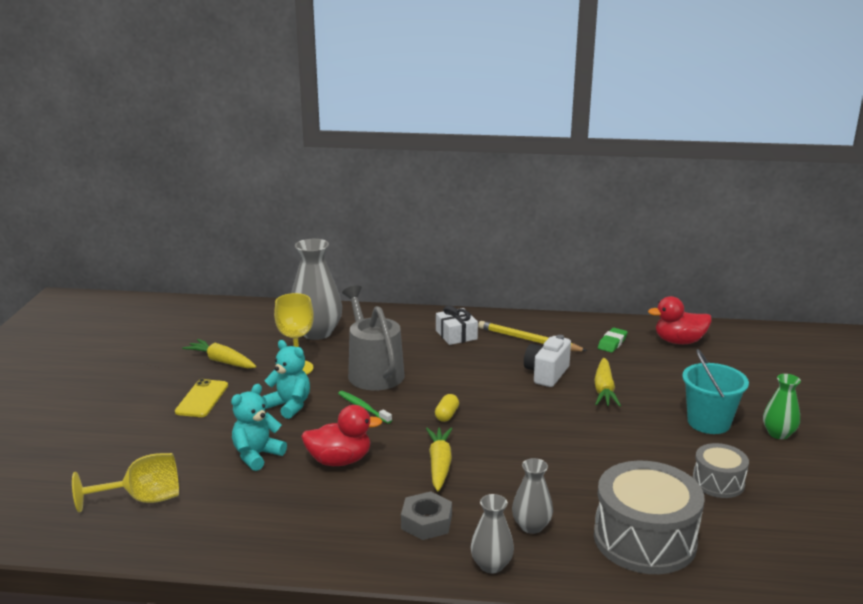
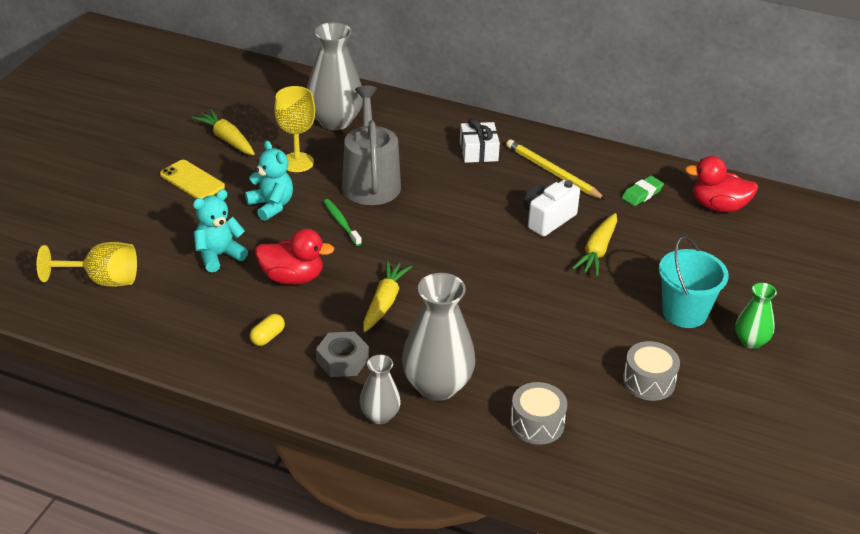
camera: 15 degrees right, 15 degrees up
yellow phone [175,379,228,417] -> yellow phone turned 75 degrees counterclockwise [160,160,225,199]
yellow capsule [435,394,459,422] -> yellow capsule moved to [250,314,285,346]
grey vase [512,458,553,534] -> grey vase [402,273,476,401], size x1.82
grey drum [594,461,705,574] -> grey drum [510,382,567,445], size x0.55

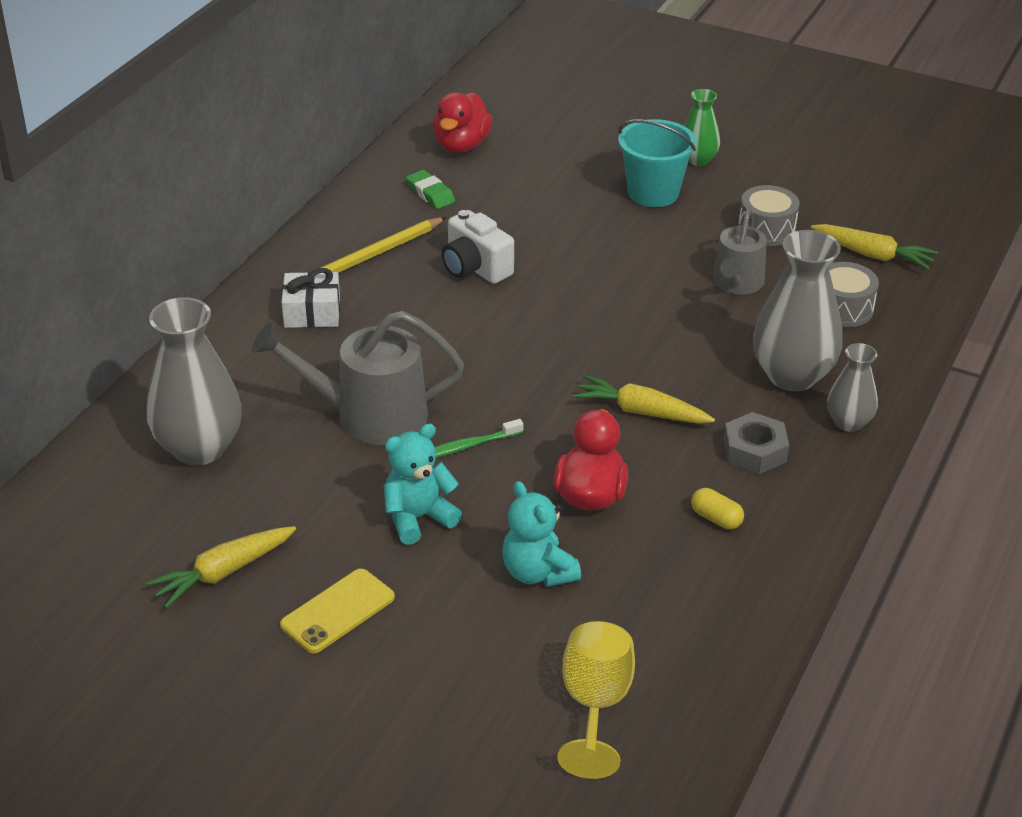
camera: 85 degrees left, 0 degrees up
yellow goblet [274,86,315,172] -> none
yellow carrot [572,213,617,276] -> yellow carrot moved to [811,224,938,270]
none -> grey watering can [713,208,767,295]

